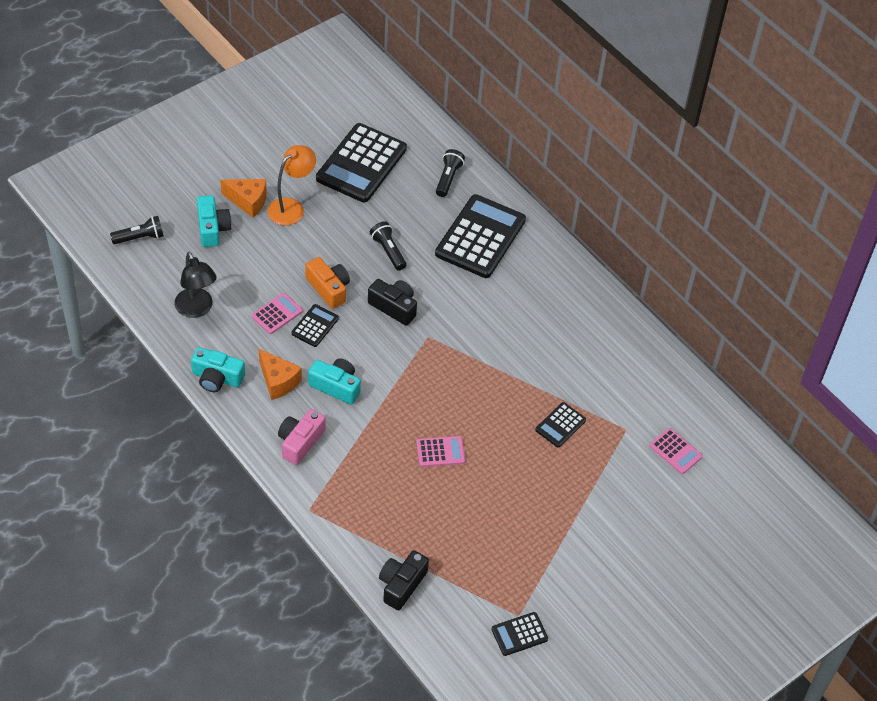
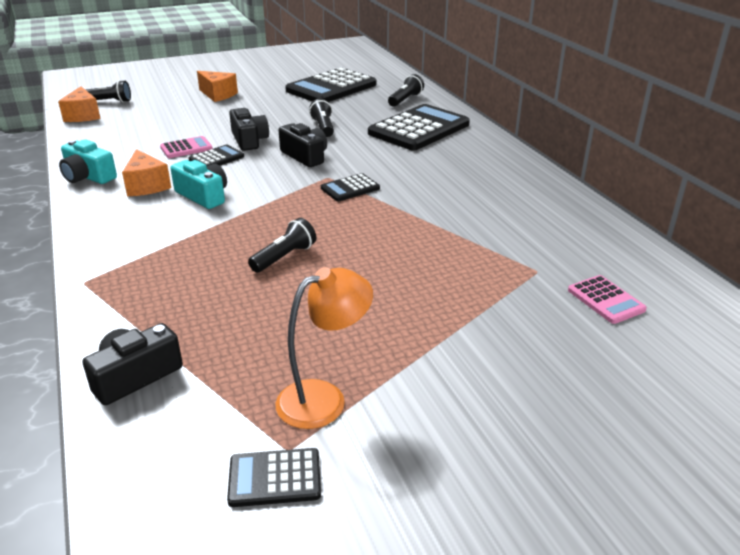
camera: 20 degrees right, 20 degrees down
black lamp [175,252,217,318] -> none
turquoise camera [197,195,232,247] -> none
orange lamp [267,145,316,226] -> orange lamp moved to [275,267,373,429]
pink camera [278,409,325,465] -> none
orange camera [305,257,350,309] -> black camera [229,108,269,151]
pink calculator [416,436,465,467] -> black flashlight [248,218,316,273]
black calculator [535,402,586,447] -> black calculator moved to [321,173,380,201]
none -> orange cheese [58,86,101,122]

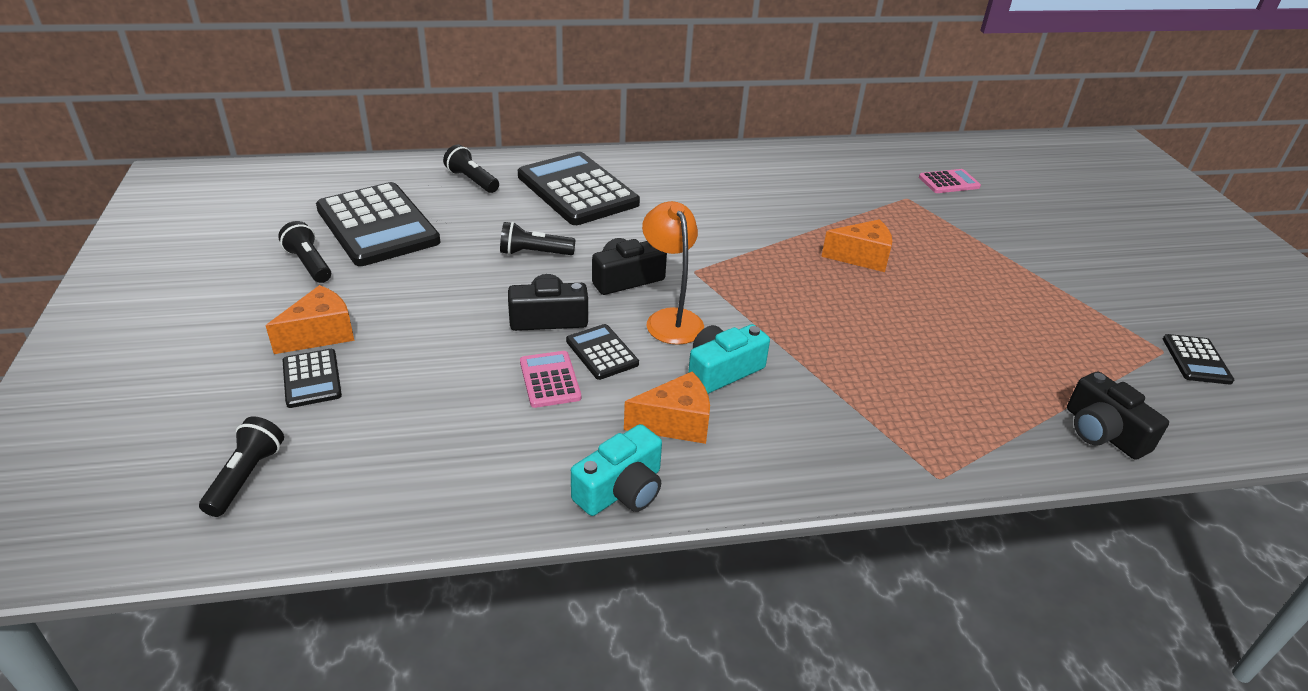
camera: 80 degrees left, 5 degrees up
orange cheese [58,86,101,122] -> orange cheese moved to [821,219,892,272]
black flashlight [248,218,316,273] -> black flashlight moved to [278,221,331,283]
orange lamp [275,267,373,429] -> orange lamp moved to [642,201,704,345]
black calculator [321,173,380,201] -> black calculator moved to [282,349,342,408]

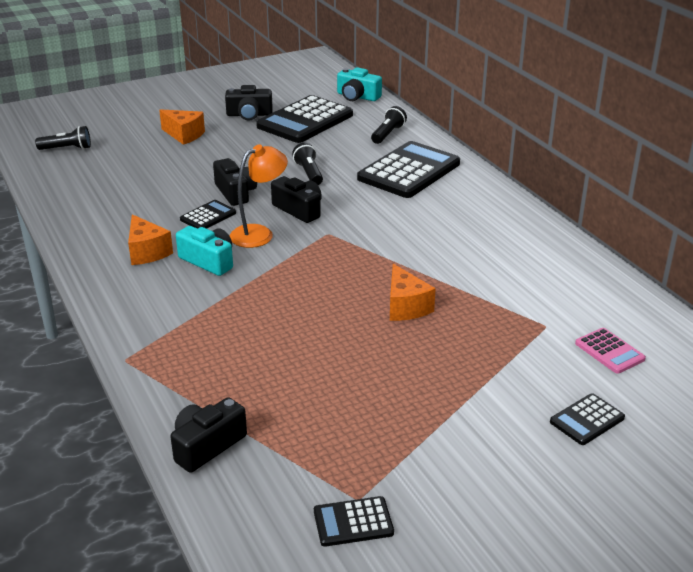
camera: 75 degrees right, 5 degrees down
black flashlight [278,221,331,283] -> black camera [225,85,273,120]
black calculator [282,349,342,408] -> black calculator moved to [550,393,625,445]
pink calculator [520,351,581,408] -> none
turquoise camera [571,424,662,516] -> turquoise camera moved to [337,67,382,101]

